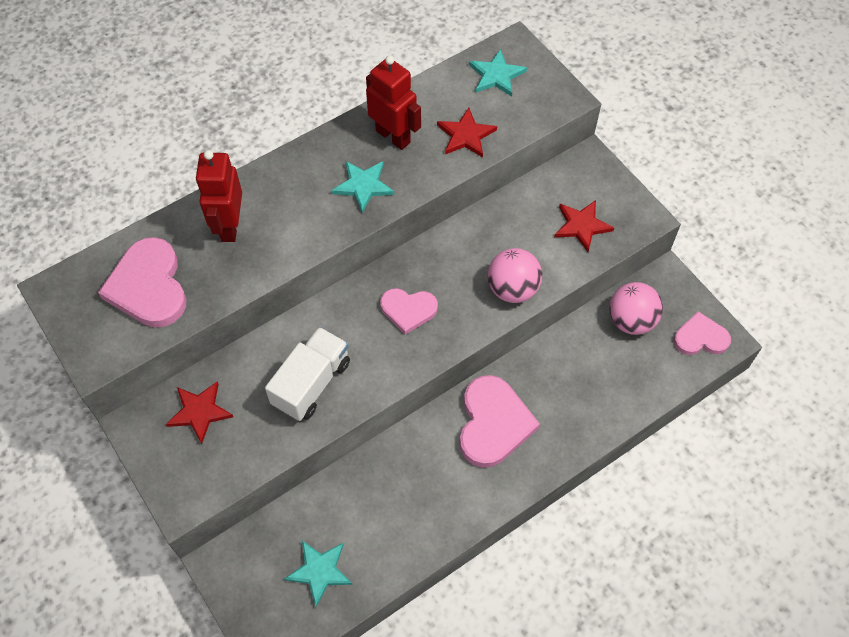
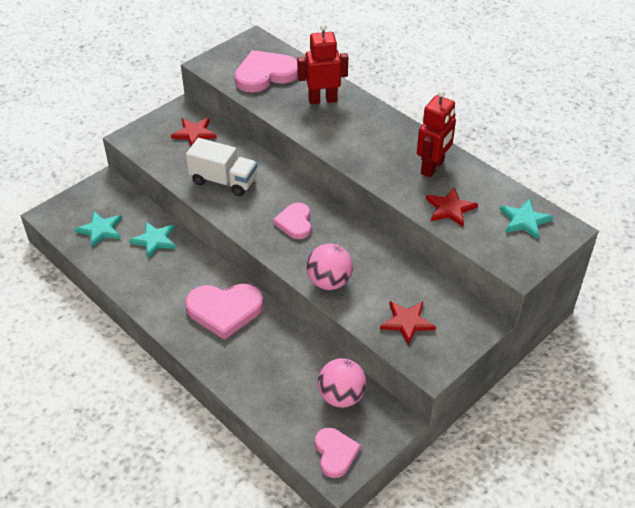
camera: 80 degrees right, 15 degrees down
turquoise star [331,161,394,213] -> turquoise star moved to [129,222,176,258]

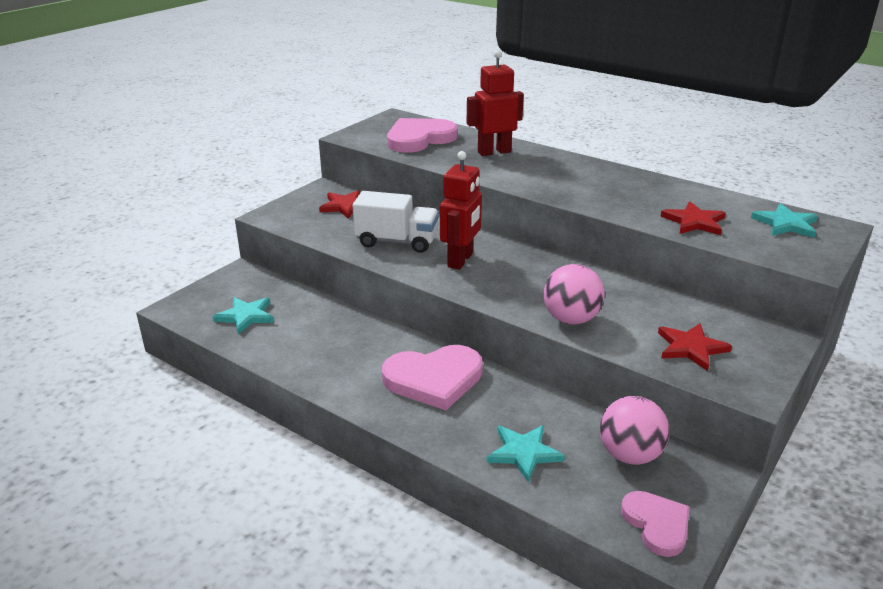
camera: 10 degrees left, 15 degrees down
turquoise star [129,222,176,258] -> turquoise star moved to [486,425,565,483]
pink heart [273,203,311,239] -> none
red robot [417,90,456,178] -> red robot moved to [440,151,482,270]

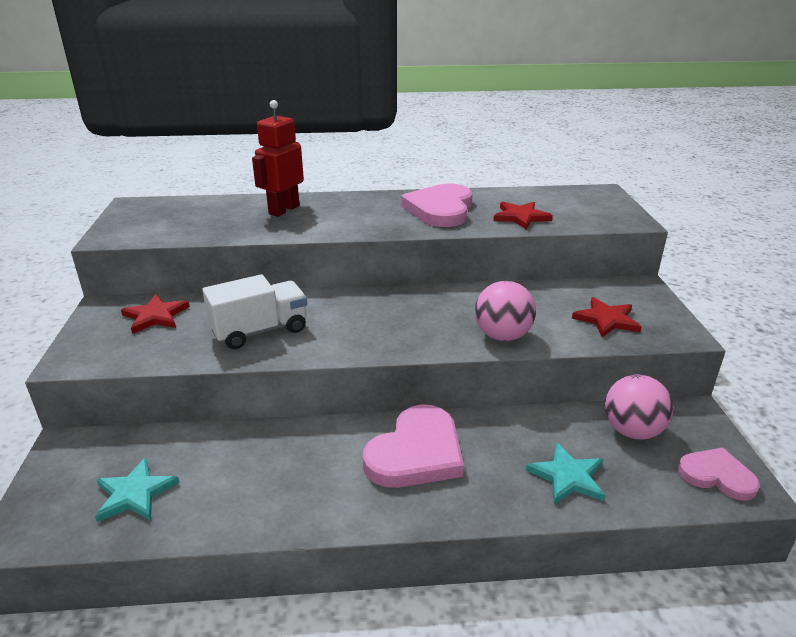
camera: 40 degrees left, 0 degrees up
pink heart [387,118,458,153] -> pink heart moved to [401,184,473,227]
red robot [440,151,482,270] -> none
turquoise star [751,203,818,238] -> none

